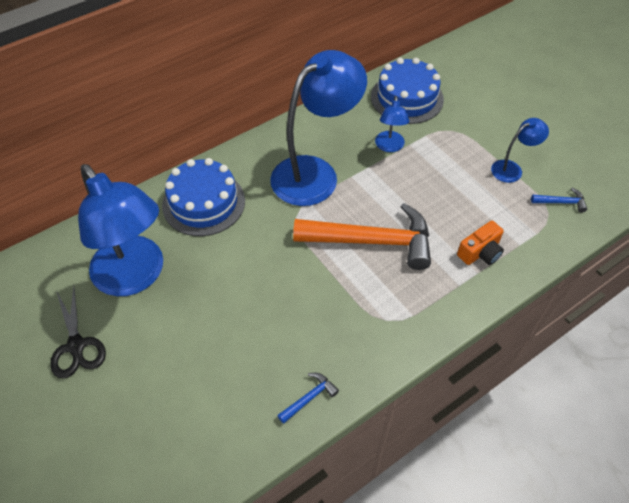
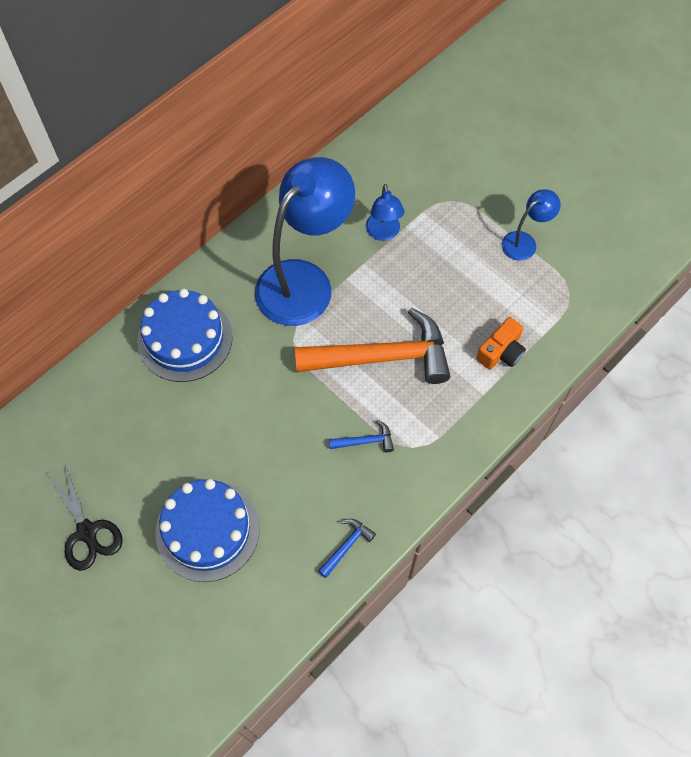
camera: 10 degrees left, 10 degrees up
blue lamp [78,164,163,296] -> none
blue cake [371,58,444,124] -> blue cake moved to [155,479,260,582]
blue hammer [531,188,587,213] -> blue hammer moved to [329,420,394,452]

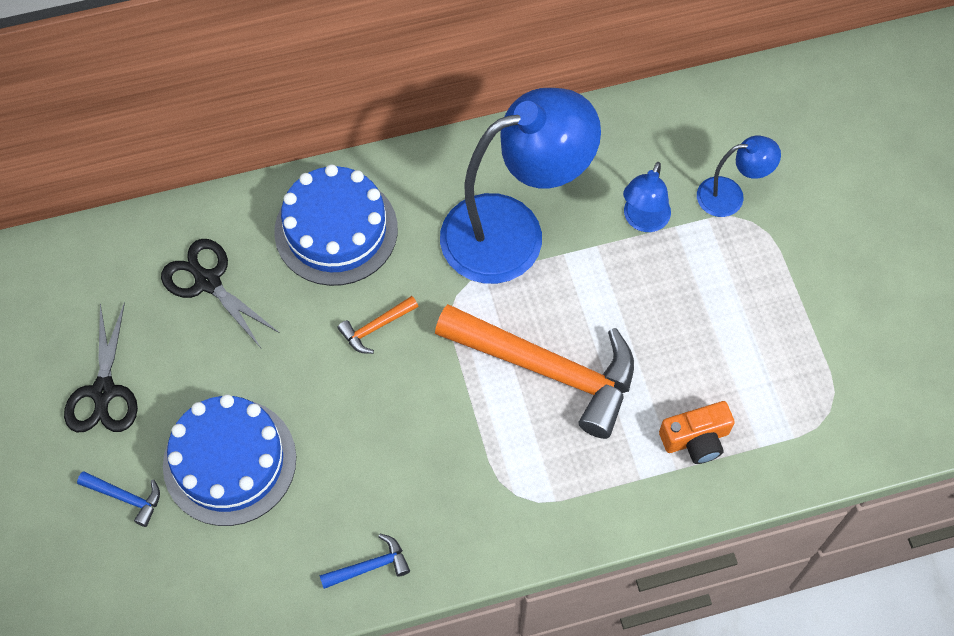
camera: 30 degrees right, 0 degrees up
blue hammer [329,420,394,452] -> blue hammer moved to [77,471,160,527]
blue lamp [502,189,561,261] -> blue lamp moved to [697,135,781,217]
none -> black scissors [161,239,280,348]
none -> orange hammer [337,296,418,354]

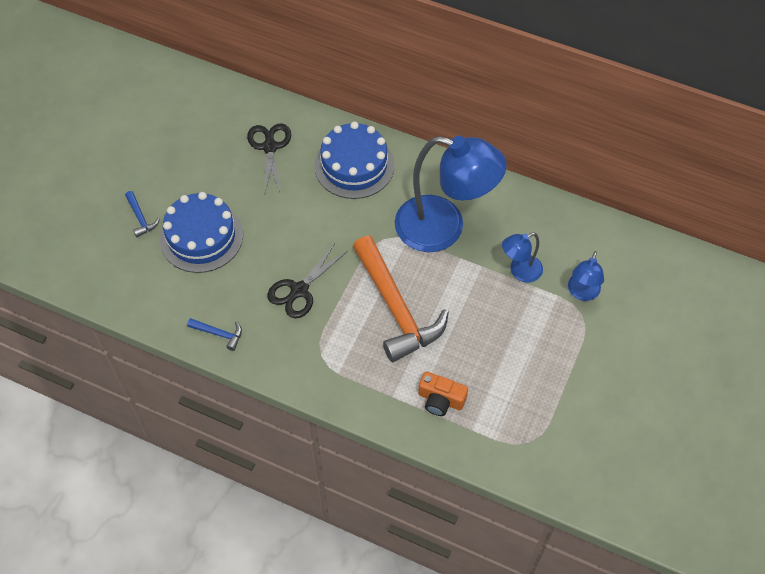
camera: 40 degrees right, 5 degrees down
black scissors [64,302,138,432] -> black scissors moved to [267,243,347,318]
orange hammer [337,296,418,354] -> none
blue lamp [697,135,781,217] -> blue lamp turned 75 degrees clockwise [568,251,604,301]

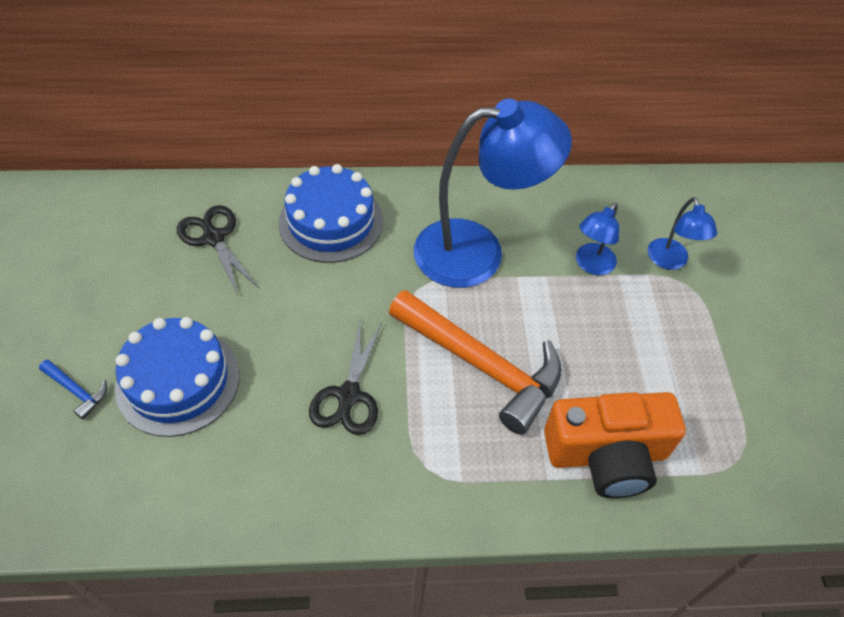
camera: 30 degrees left, 5 degrees down
blue hammer [187,318,242,351] -> none
orange camera [418,372,468,416] -> orange camera [544,392,686,498], size x1.85

